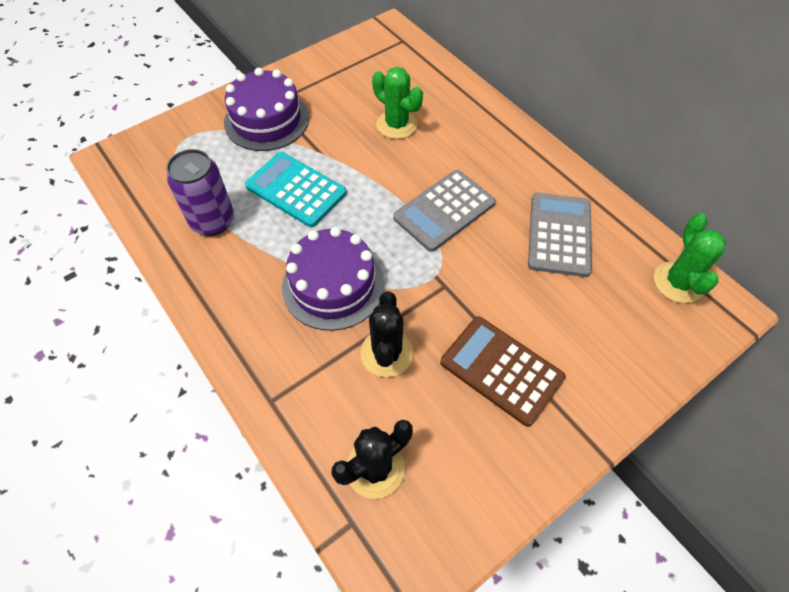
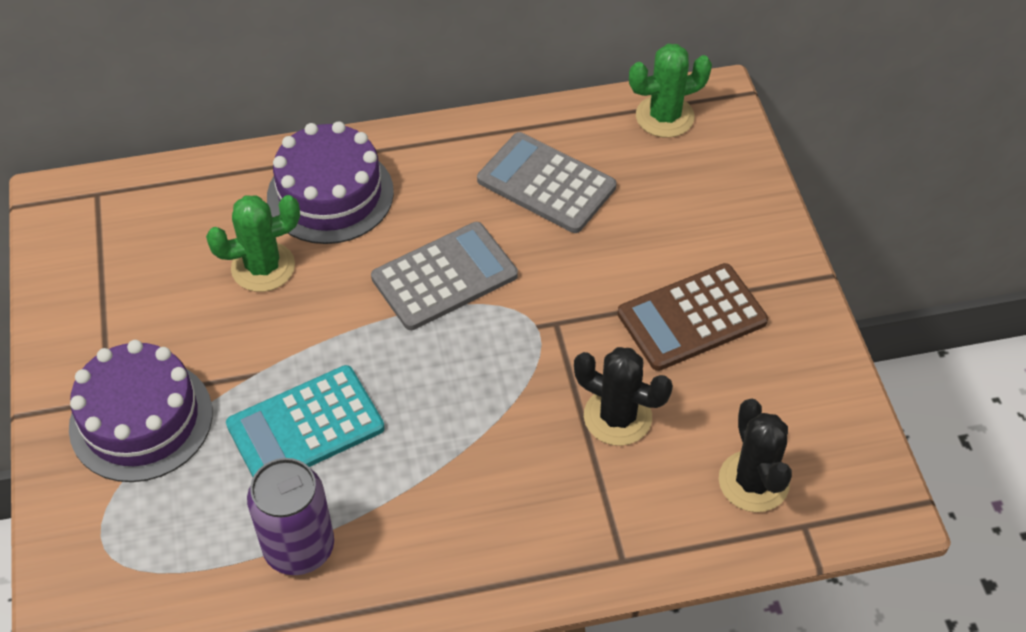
camera: 65 degrees left, 5 degrees down
purple cake [282,227,384,331] -> purple cake moved to [267,121,394,244]
grey calculator [393,170,496,252] -> grey calculator turned 105 degrees counterclockwise [371,222,518,330]
green cactus [654,213,726,303] -> green cactus turned 45 degrees counterclockwise [629,44,712,138]

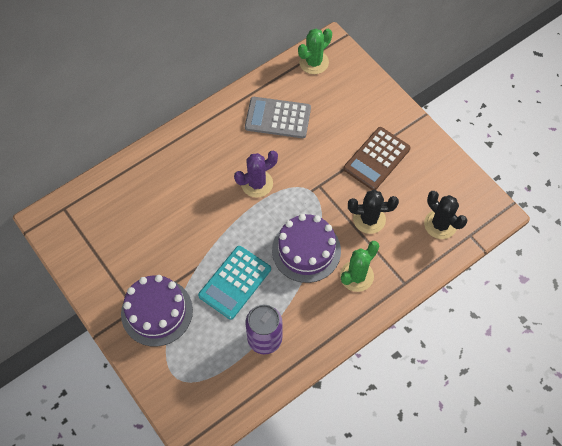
camera: 25 degrees left, 10 degrees up
green cactus [206,195,300,292] -> green cactus moved to [340,241,379,292]
purple cake [267,121,394,244] -> purple cake moved to [272,214,341,283]
grey calculator [371,222,518,330] -> purple cactus [234,151,278,198]

